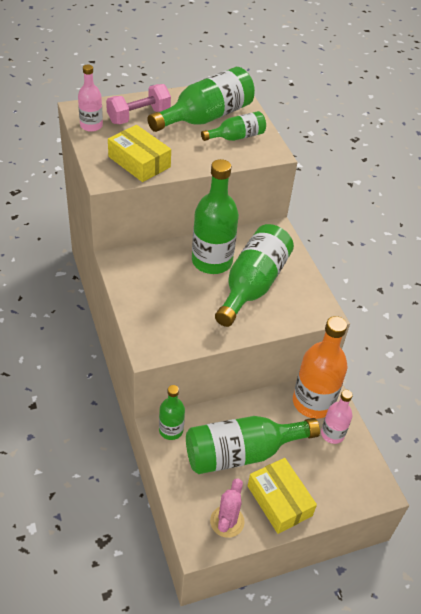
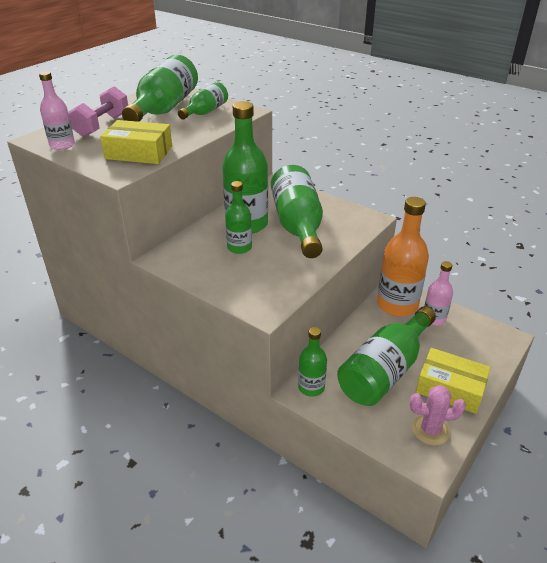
camera: 30 degrees left, 10 degrees down
pink cactus [210,478,245,538] -> pink cactus turned 75 degrees counterclockwise [409,385,466,445]
none -> green bottle [225,181,252,254]

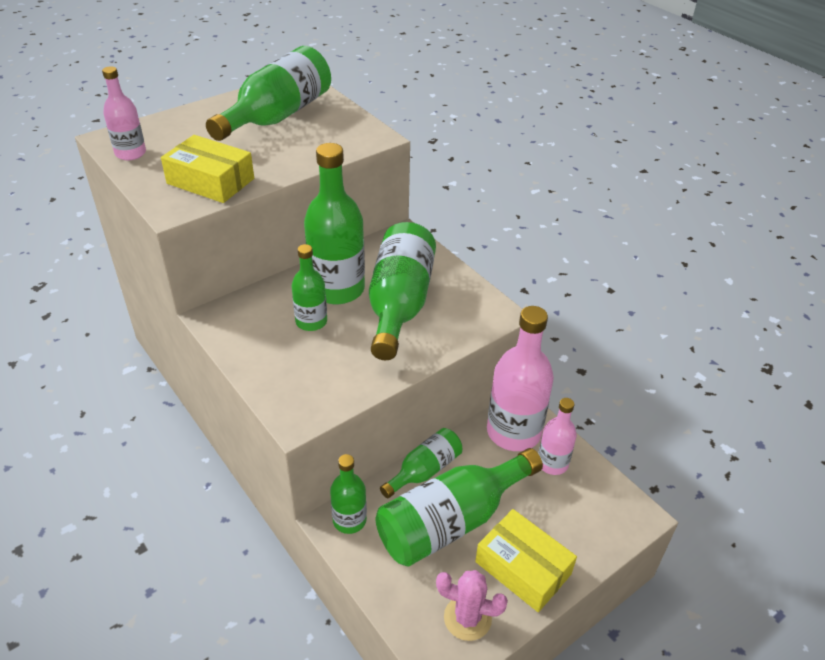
camera: 15 degrees right, 5 degrees up
pink dumbbell [68,86,128,137] -> none
green bottle [178,82,228,119] -> green bottle moved to [380,428,462,498]
orange bottle [377,197,429,317] -> pink bottle [487,306,554,451]

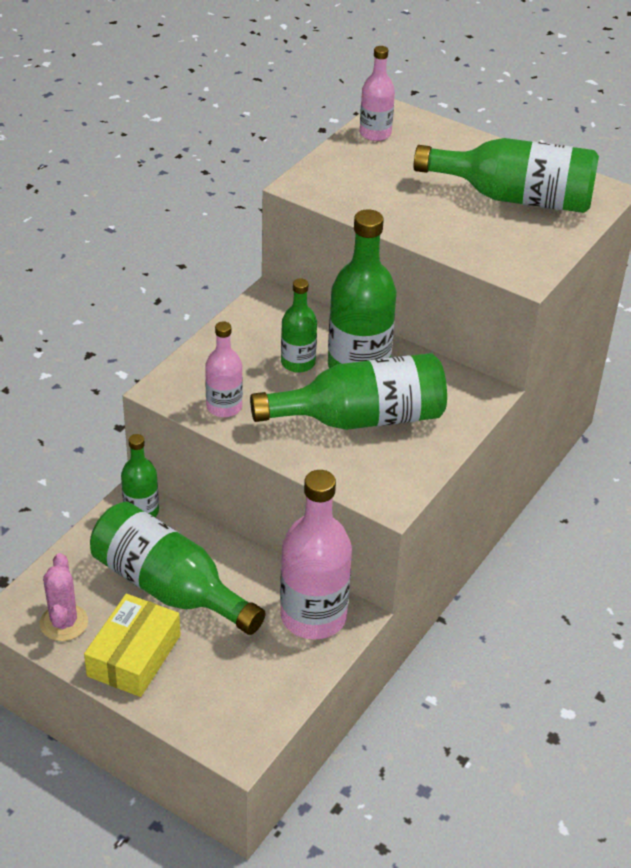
camera: 70 degrees right, 0 degrees up
yellow box [161,135,254,203] -> none
green bottle [380,428,462,498] -> none
pink bottle [538,398,577,475] -> pink bottle moved to [205,321,243,417]

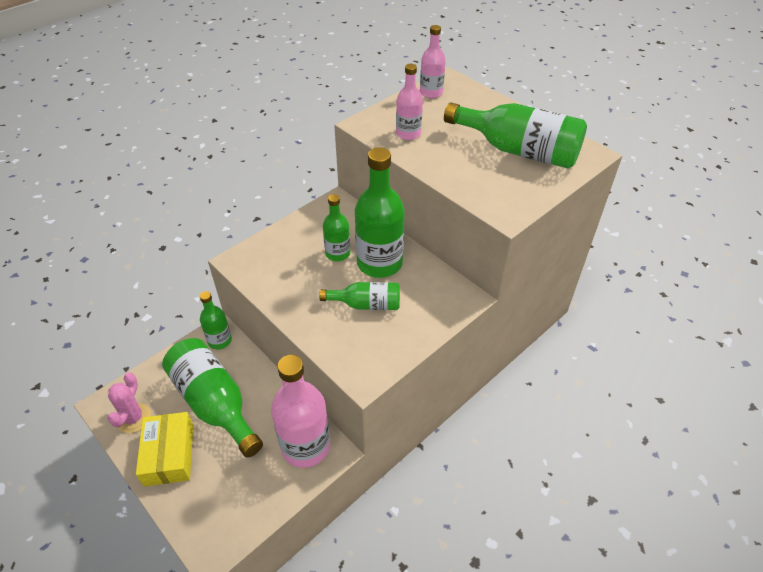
camera: 15 degrees right, 5 degrees up
yellow box [84,594,181,697] -> yellow box turned 45 degrees counterclockwise [136,412,193,487]
pink bottle [205,321,243,417] -> pink bottle moved to [396,64,423,140]
green bottle [250,353,447,430] -> green bottle [319,282,400,310], size x0.56

